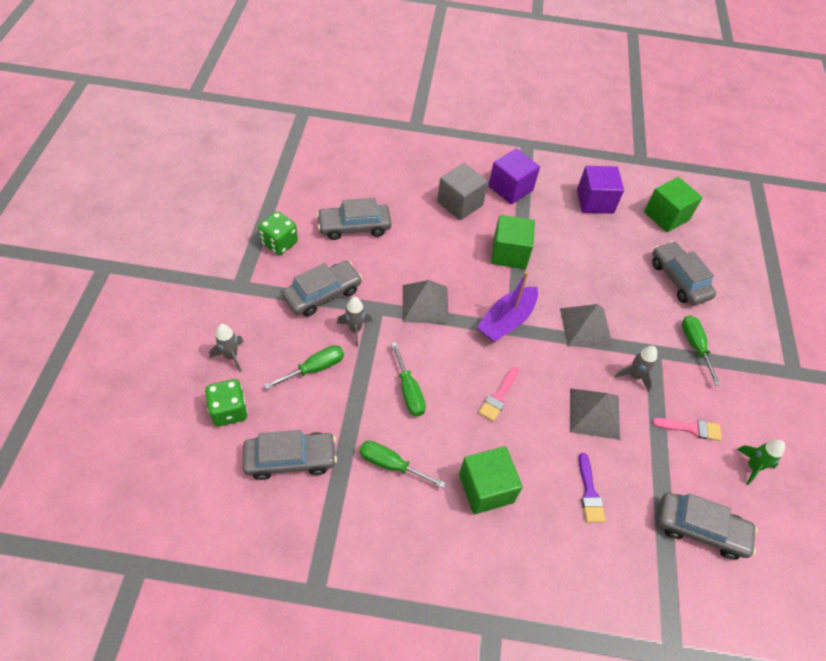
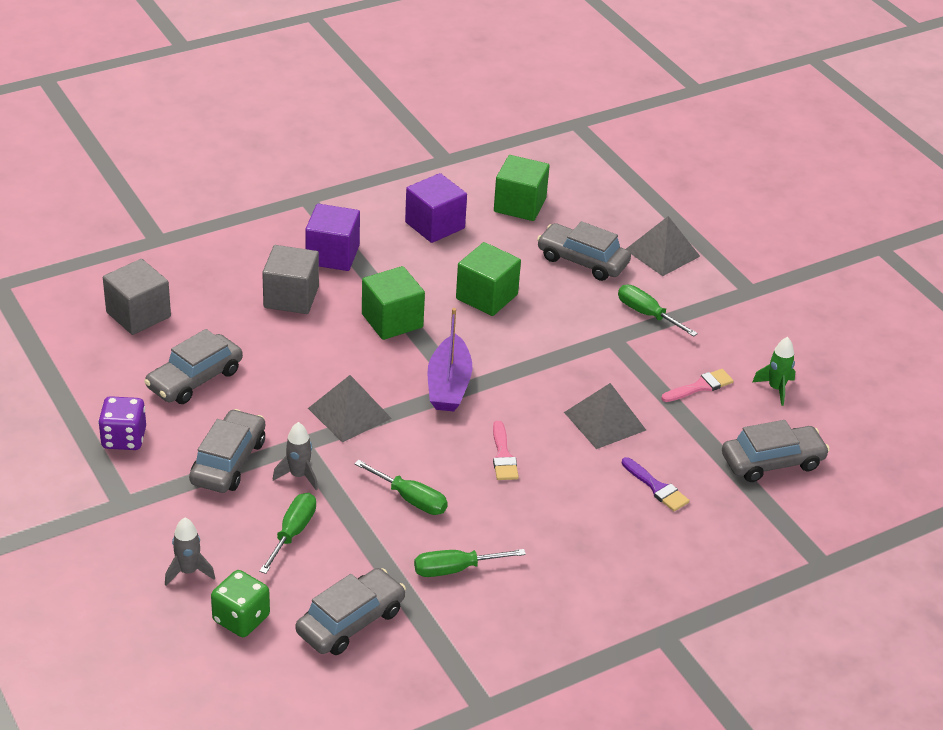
camera: 35 degrees left, 15 degrees down
green dice [258,212,298,255] -> purple dice [98,396,146,450]
green cube [459,446,523,514] -> green cube moved to [456,242,521,316]
grey pyramid [560,304,613,347] -> grey pyramid moved to [626,216,700,276]
grey rocket [615,346,657,392] -> none
none -> grey cube [103,259,171,335]

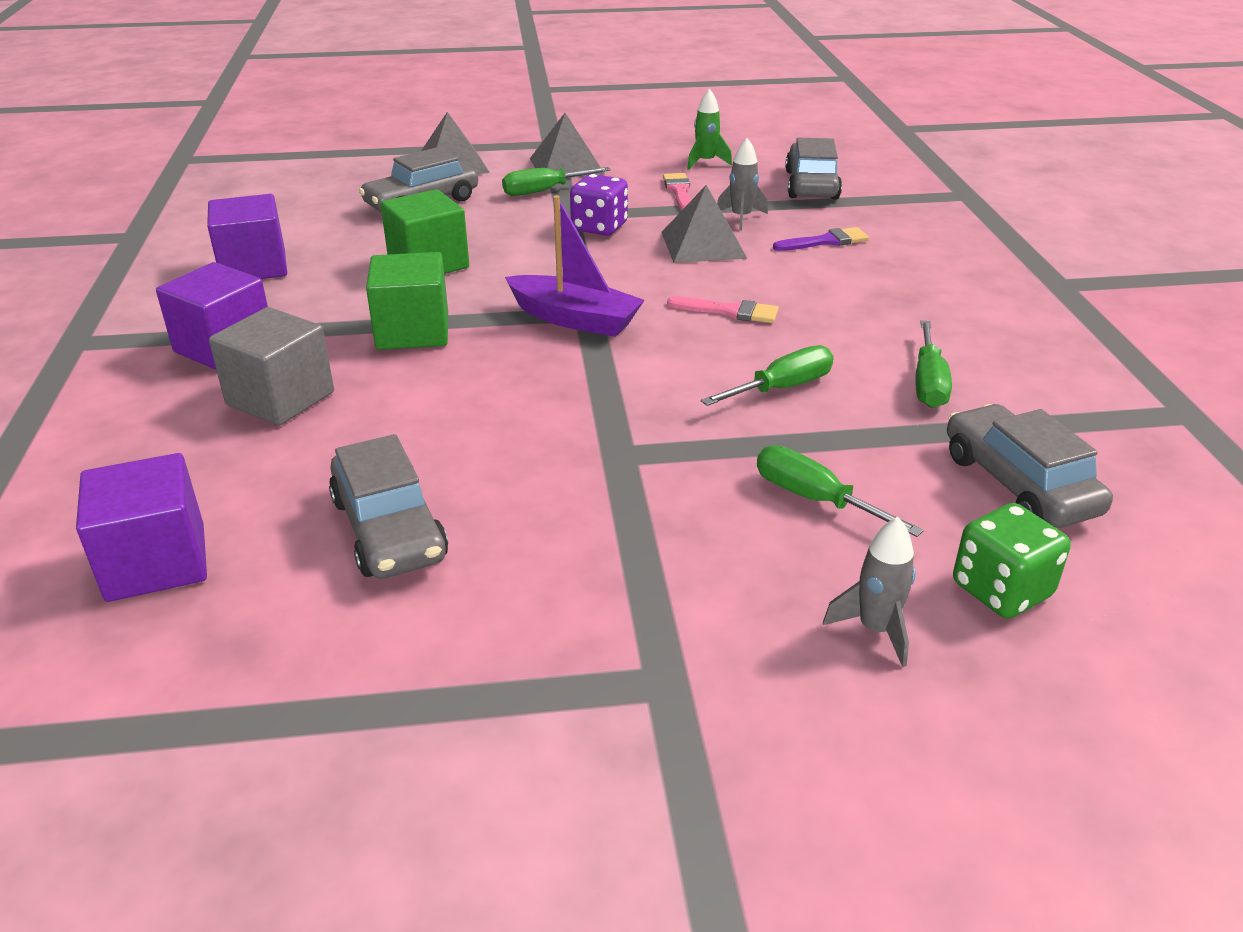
camera: 65 degrees left, 5 degrees down
purple dice [98,396,146,450] -> purple dice moved to [570,174,628,236]
grey cube [103,259,171,335] -> purple cube [76,453,207,602]
grey car [189,409,265,493] -> none
grey rocket [273,422,318,490] -> grey rocket moved to [717,138,768,230]
grey pyramid [308,375,392,442] -> grey pyramid moved to [530,113,605,178]
green cube [494,155,550,221] -> none

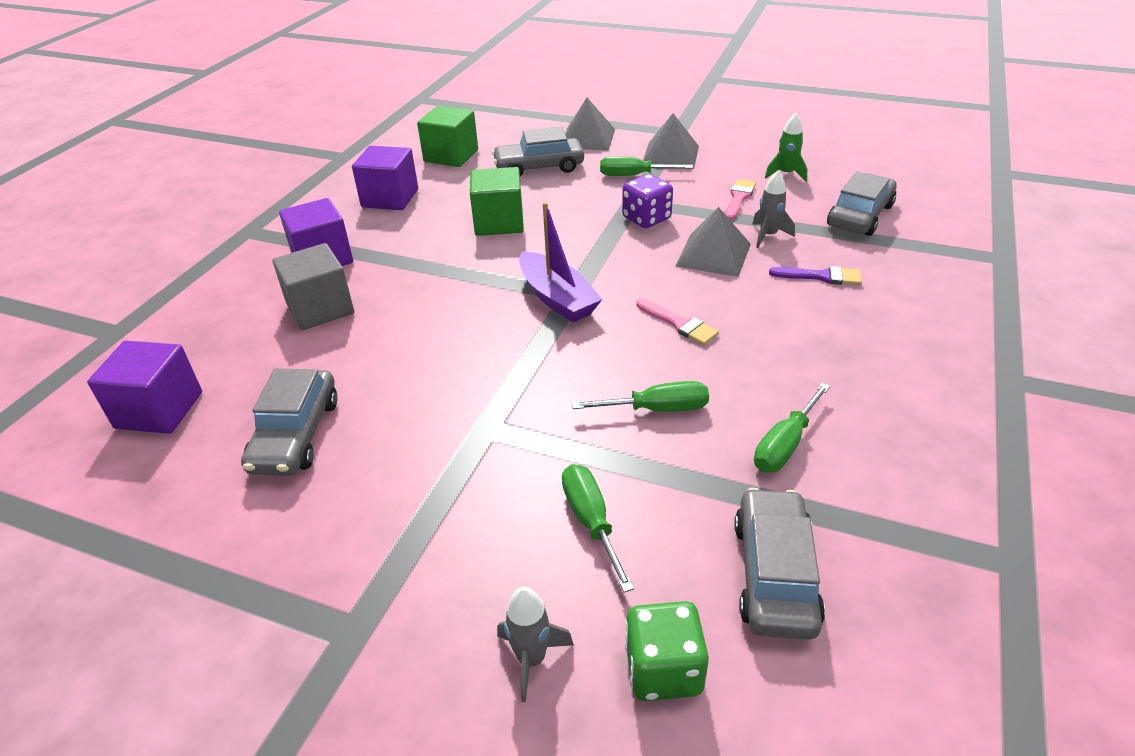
camera: 30 degrees right, 5 degrees up
green cube [366,252,448,350] -> green cube moved to [417,106,478,167]

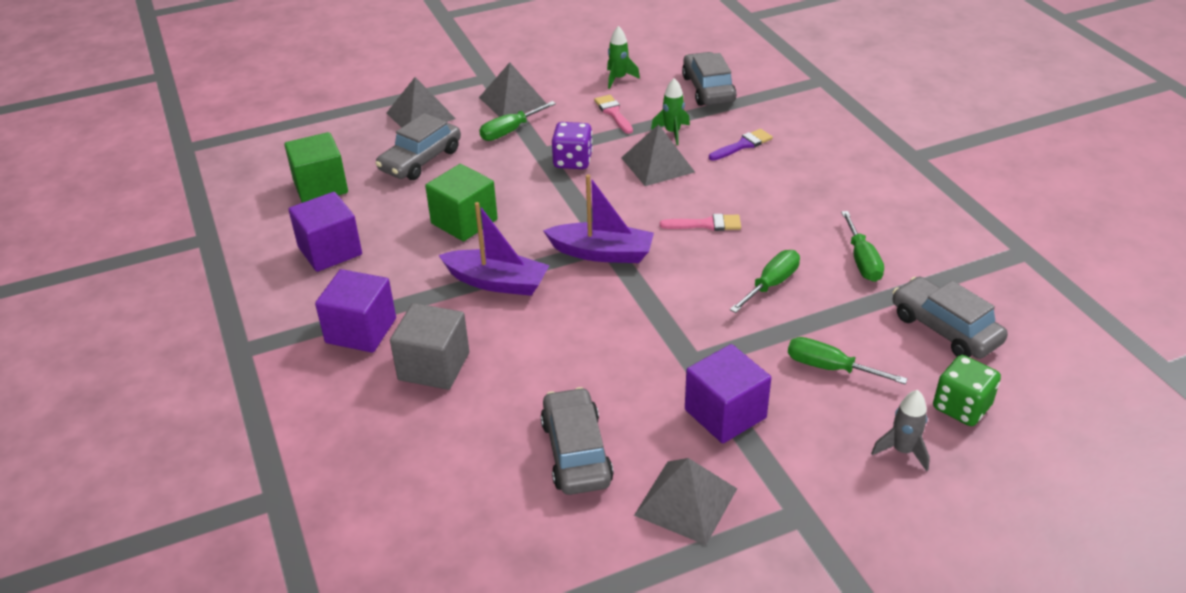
camera: 45 degrees left, 0 degrees up
purple cube [87,341,202,434] -> purple cube moved to [685,344,771,443]
grey car [241,369,338,476] -> grey car turned 150 degrees counterclockwise [541,387,614,495]
grey rocket [752,171,795,248] -> green rocket [651,78,690,145]
none -> purple boat [439,202,549,296]
none -> grey pyramid [634,458,737,545]

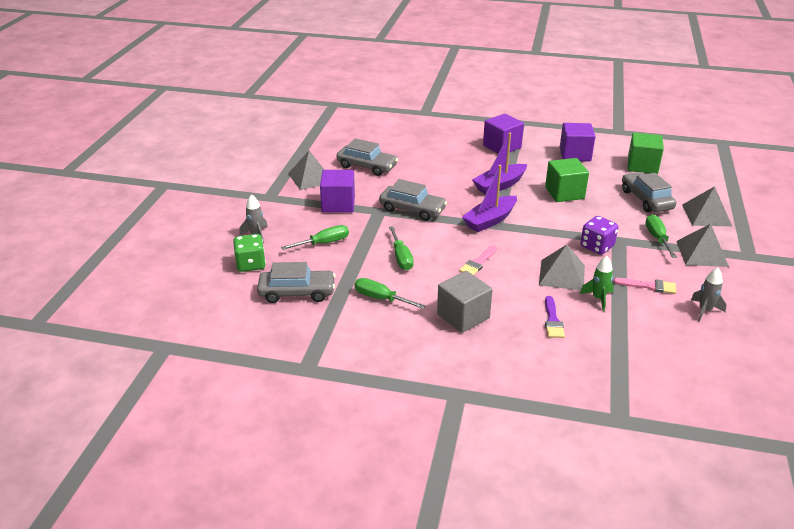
camera: 125 degrees right, 5 degrees down
grey cube [390,303,469,390] -> grey cube moved to [437,271,493,333]
green rocket [607,26,640,89] -> grey rocket [691,268,726,322]
grey car [682,52,737,106] -> grey car moved to [379,179,447,221]

